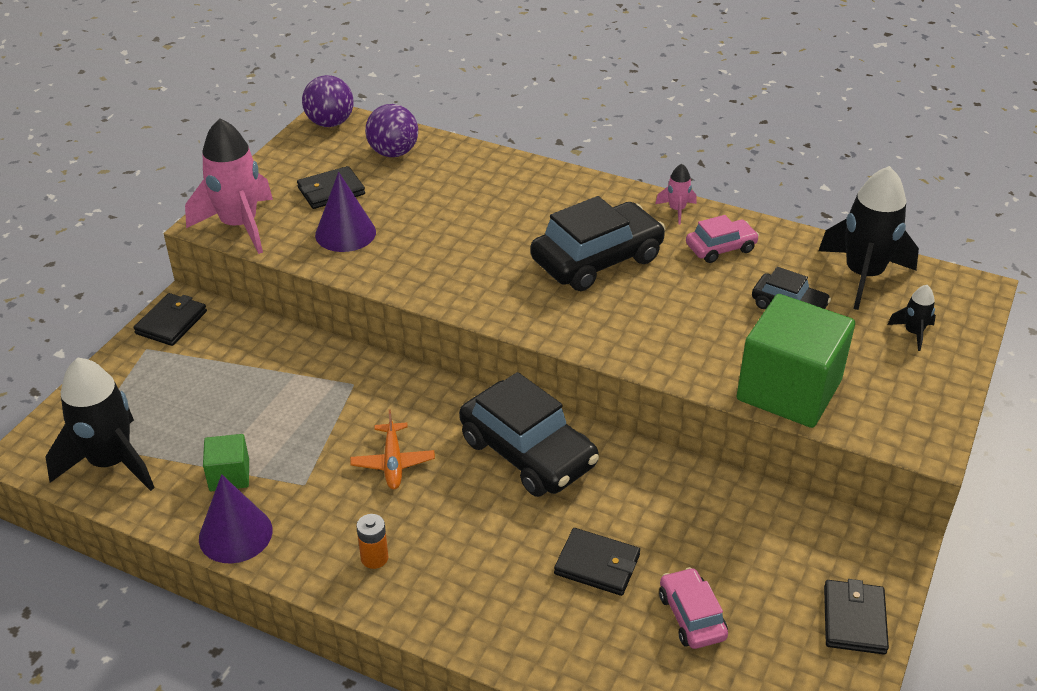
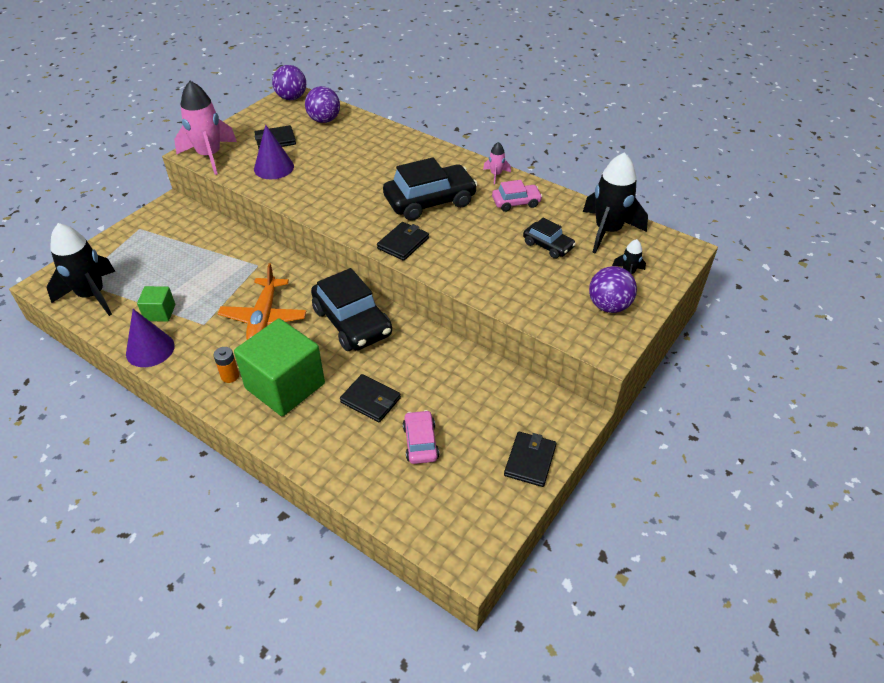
camera: 10 degrees right, 5 degrees up
black wallet [133,293,207,346] -> black wallet moved to [377,222,429,261]
orange plane [350,409,435,489] -> orange plane [218,263,306,340], size x1.58
green cube [736,294,855,428] -> green cube moved to [234,318,325,416]
none -> purple ball [589,266,637,313]

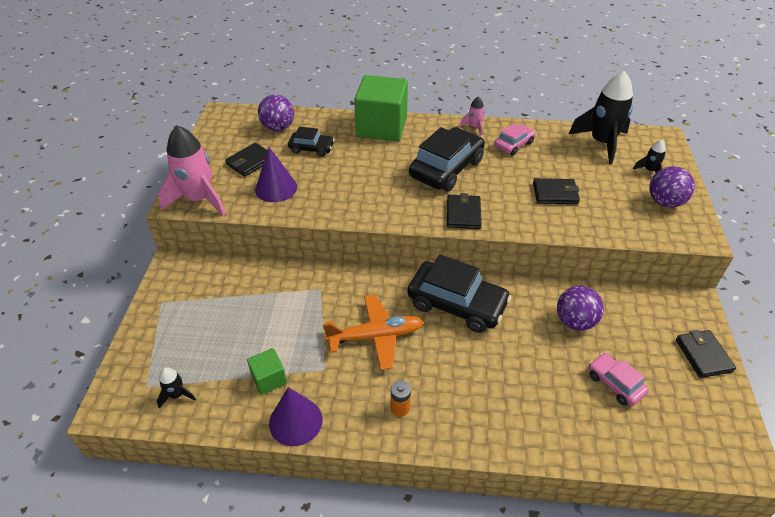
camera: 30 degrees left, 0 degrees up
black rocket [47,223,116,316] -> black rocket [157,367,196,408], size x0.45
orange plane [218,263,306,340] -> orange plane turned 75 degrees counterclockwise [323,294,423,370]
green cube [234,318,325,416] -> green cube moved to [354,75,408,141]
purple ball [272,65,306,100] -> purple ball moved to [557,286,604,331]
black wallet [340,374,401,422] -> black wallet moved to [533,178,580,204]
black car [523,217,576,259] -> black car moved to [288,127,335,157]

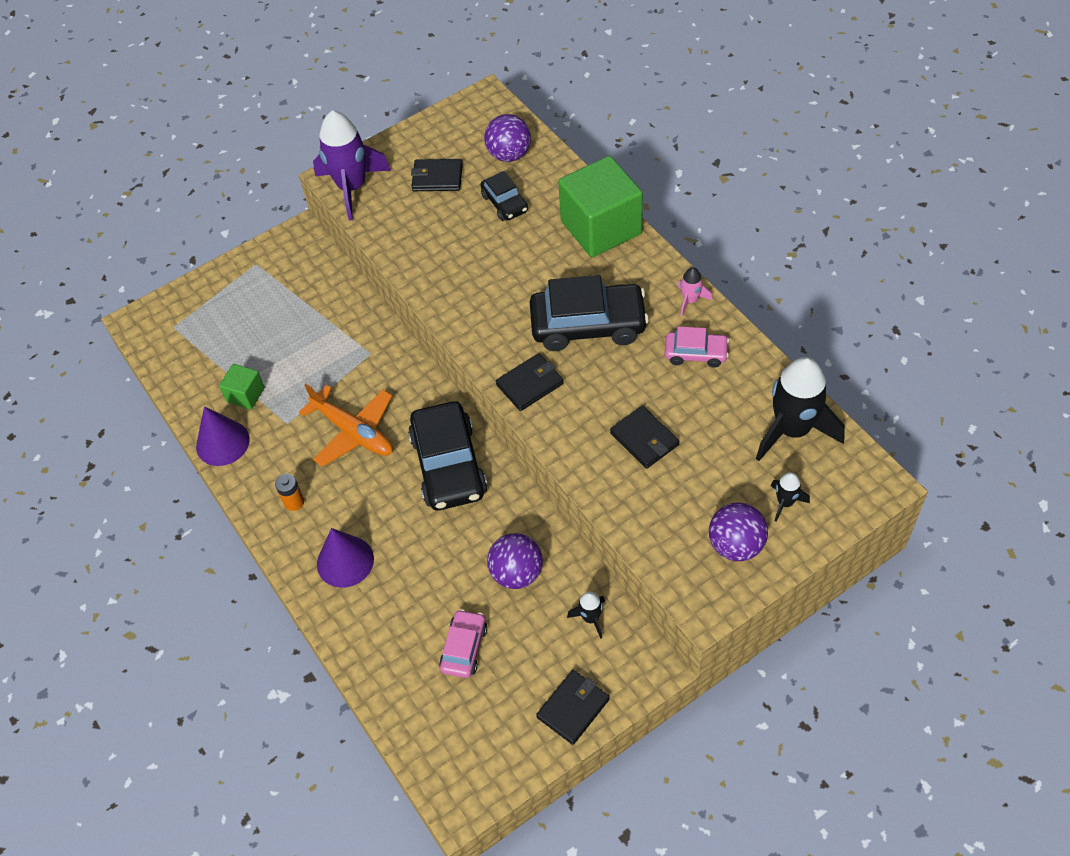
camera: 55 degrees right, 10 degrees up
black rocket [157,367,196,408] -> black rocket moved to [567,592,605,639]
pink rocket [158,125,226,216] -> purple rocket [313,110,391,220]
purple cone [255,147,297,202] -> purple cone moved to [317,528,374,588]

